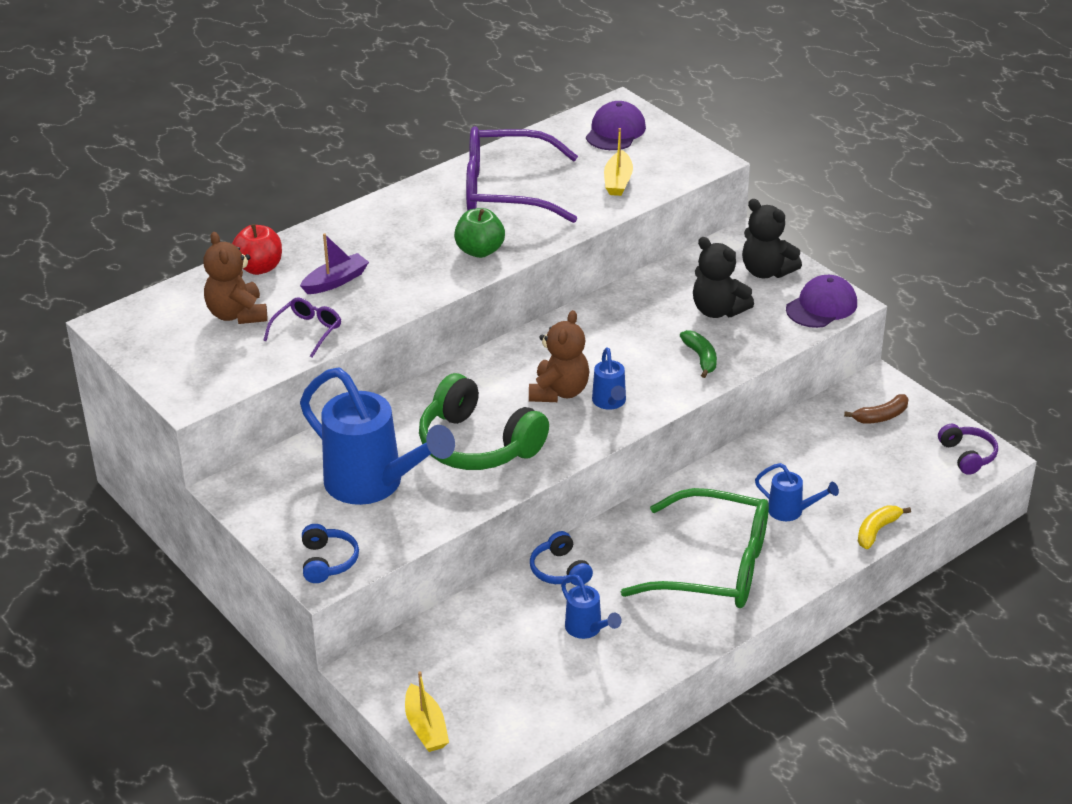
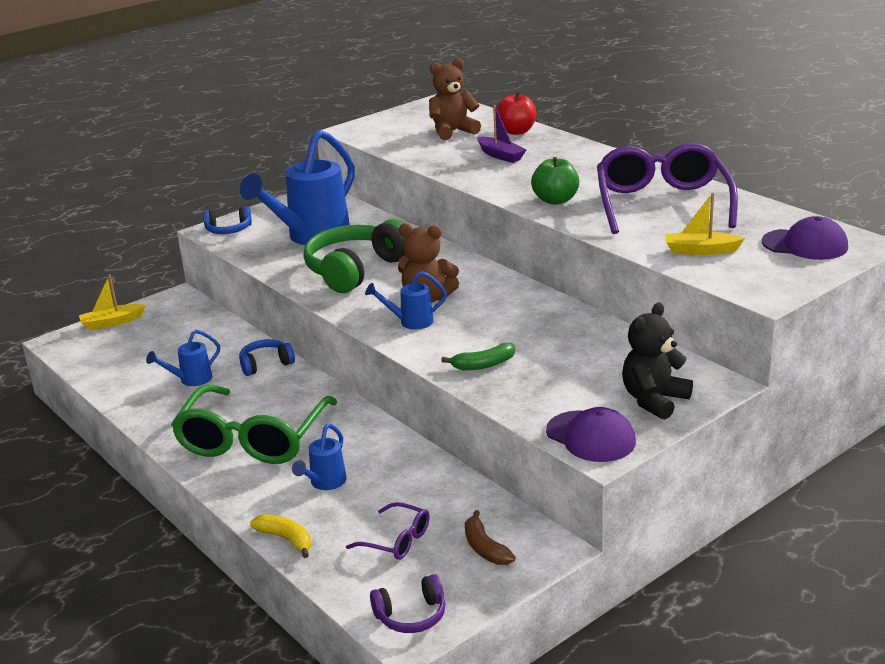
camera: 90 degrees right, 10 degrees down
purple glasses [263,297,341,358] -> purple glasses moved to [346,502,430,560]
black teddy bear [693,237,754,318] -> none

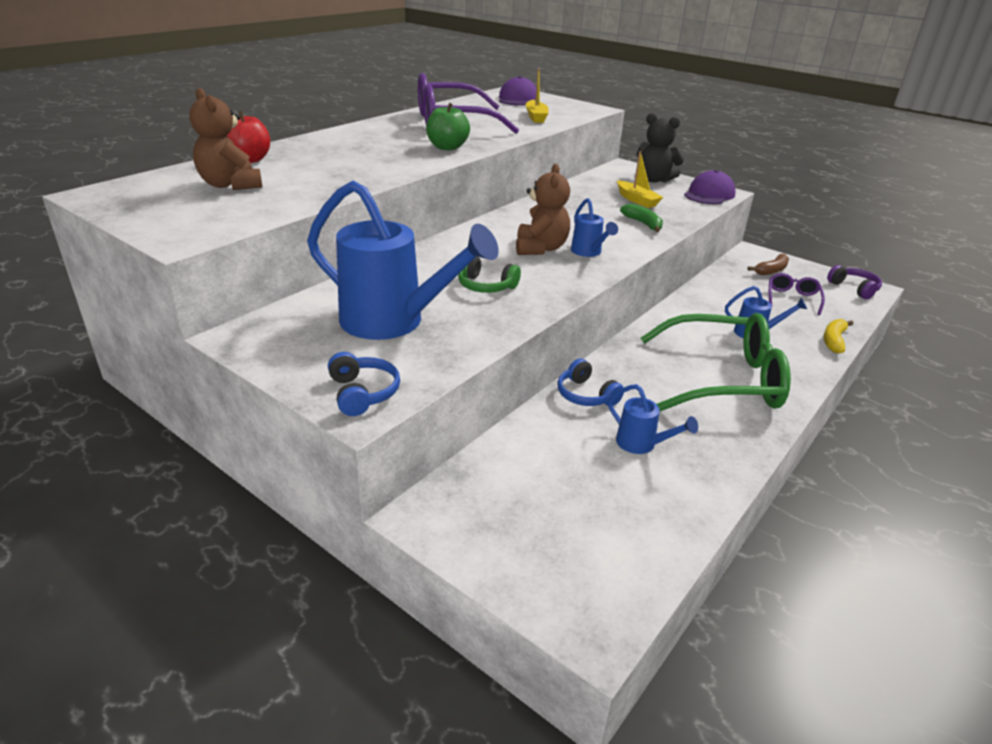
camera: 105 degrees left, 5 degrees up
yellow boat [79,275,145,330] -> yellow boat moved to [617,151,664,208]
green headphones [303,219,406,293] -> green headphones [458,256,521,293], size x0.50
purple boat [477,105,527,163] -> none

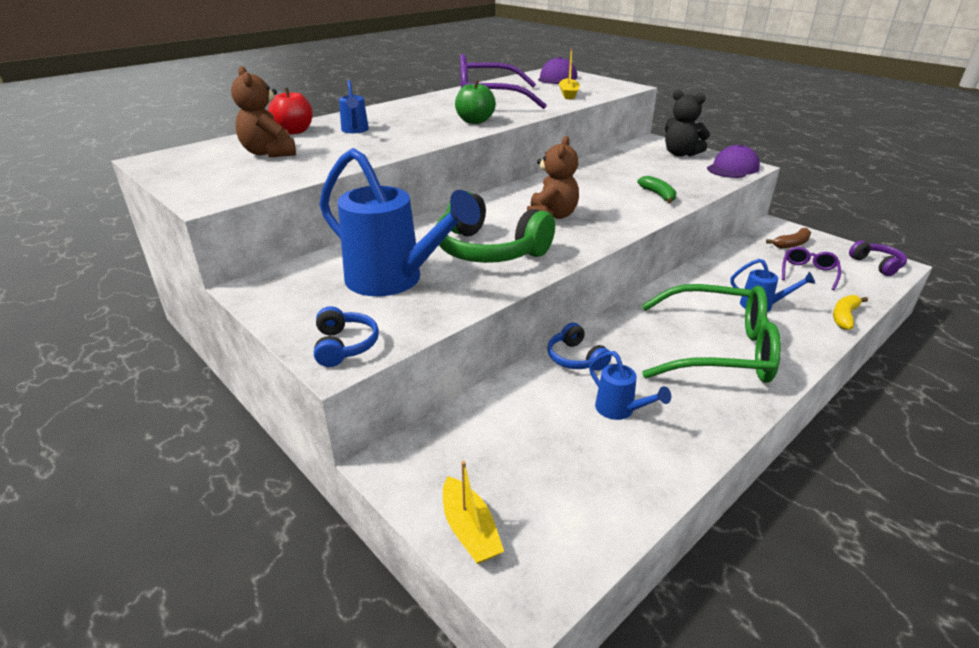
camera: 10 degrees right, 0 degrees up
green headphones [458,256,521,293] -> green headphones [436,191,555,263], size x1.98
blue watering can [571,198,618,257] -> blue watering can moved to [339,80,369,133]
yellow boat [617,151,664,208] -> yellow boat moved to [443,461,504,564]

